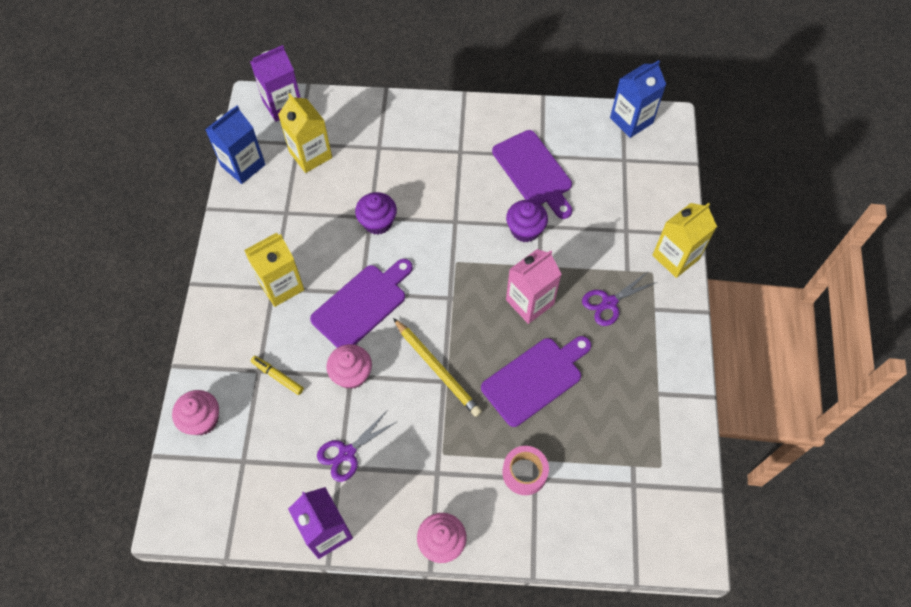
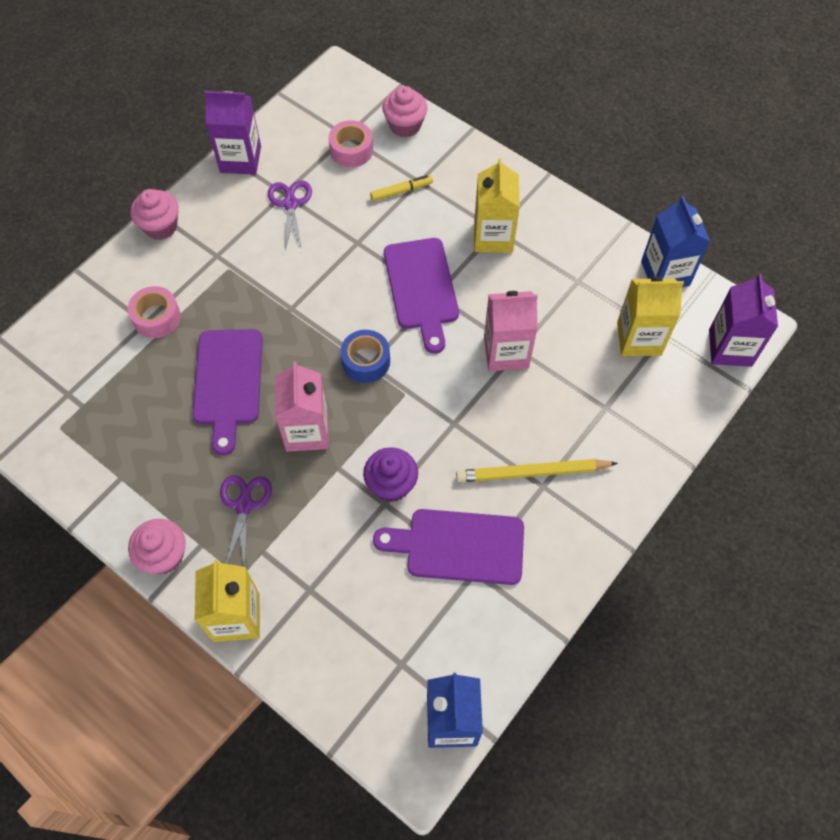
camera: 125 degrees right, 0 degrees up
pink cupcake [326,344,372,389] -> pink cupcake moved to [128,519,186,574]
purple cupcake [355,192,397,235] -> pink carton [484,291,538,371]
yellow pencil [393,318,482,417] -> yellow pencil moved to [456,459,618,482]
none -> pink tape [329,120,373,167]
none -> blue tape [340,330,390,383]

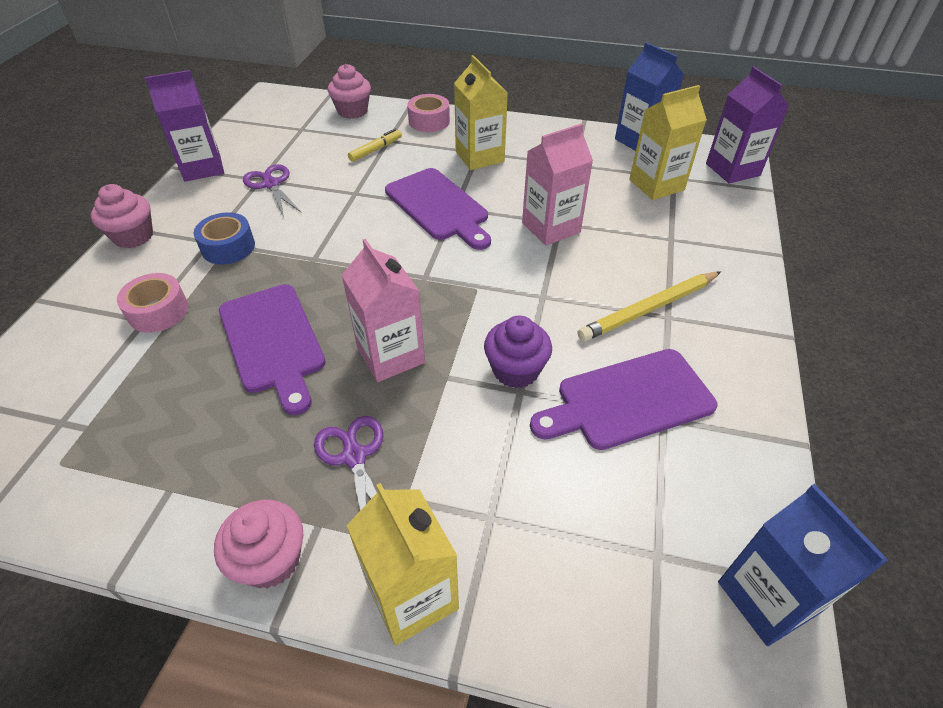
camera: 25 degrees left, 15 degrees down
pink tape [329,120,373,167] -> pink tape moved to [407,94,450,132]
blue tape [340,330,390,383] -> blue tape moved to [194,212,255,264]

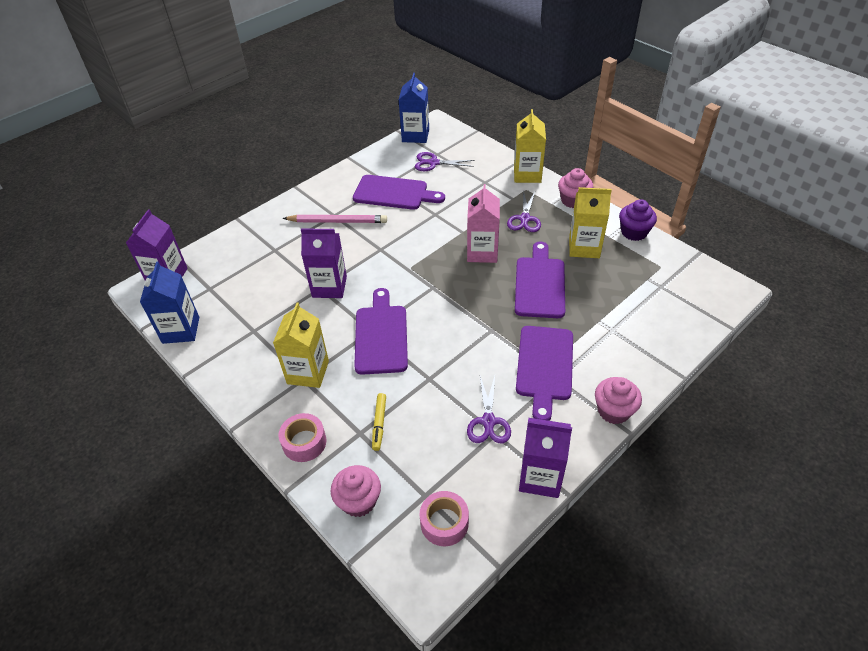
camera: 145 degrees left, 0 degrees up
pink tape [117,273,189,333] -> pink tape moved to [420,491,469,546]
blue tape [194,212,255,264] -> purple cutting board [516,326,573,421]
yellow marker [348,129,402,162] -> yellow marker turned 75 degrees counterclockwise [372,393,386,451]
purple cupcake [484,316,552,388] -> purple cupcake moved to [619,199,657,241]
pink carton [522,124,593,246] -> purple carton [301,229,347,298]
yellow pencil [578,272,721,341] -> pink pencil [283,215,387,223]
yellow carton [629,85,707,200] -> yellow carton moved to [569,187,612,258]
none -> purple scissors [415,152,475,171]

